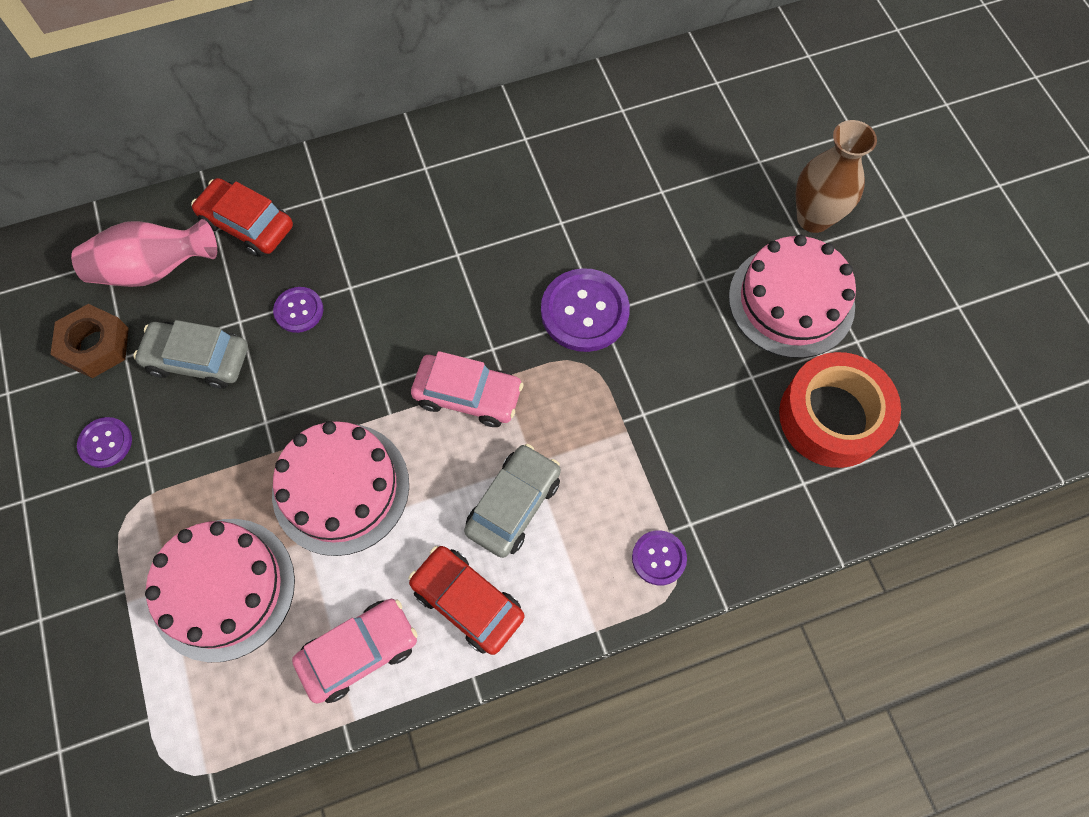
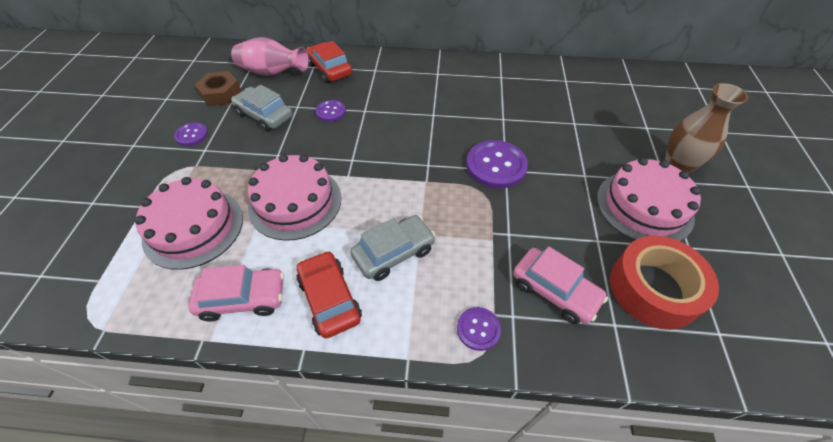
camera: 25 degrees right, 15 degrees down
pink car [411,351,523,427] -> pink car moved to [513,247,608,324]

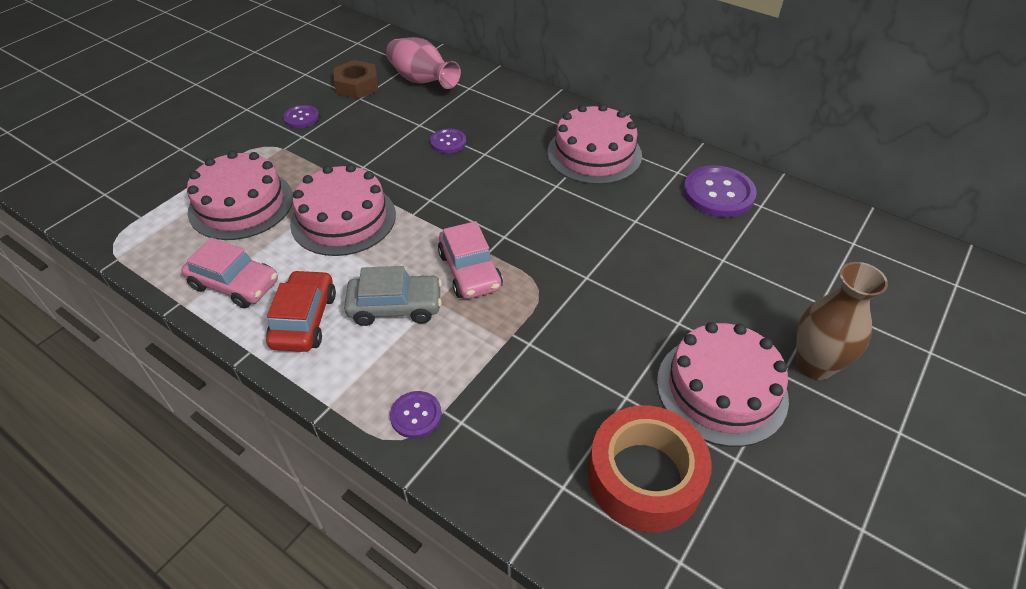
camera: 30 degrees right, 5 degrees down
grey car [231,85,293,132] -> none
red car [306,41,353,83] -> none
purple button [466,140,528,188] -> purple button moved to [683,165,757,217]
pink car [513,247,608,324] -> pink car moved to [438,221,503,299]
none -> pink cake [547,104,642,185]

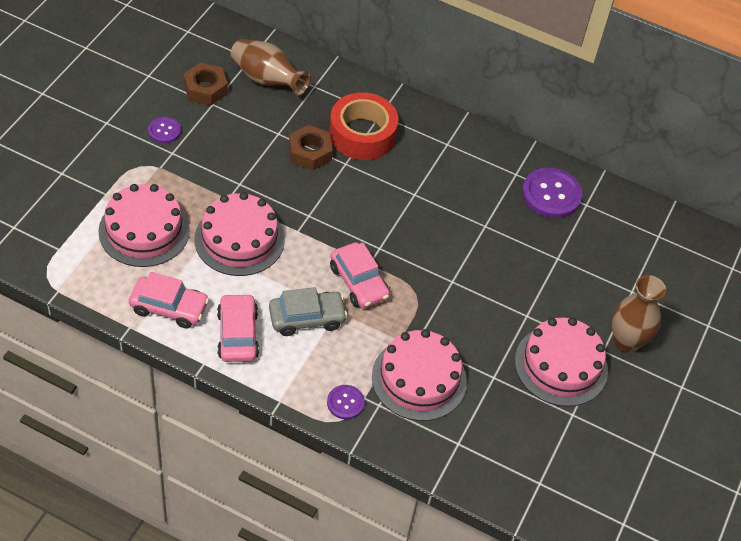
camera: 15 degrees left, 5 degrees up
red car [266,270,336,352] -> pink car [217,293,259,362]
pink vase [386,37,461,89] -> brown vase [230,39,311,96]
purple button [430,128,466,154] -> brown nut [289,125,333,170]
pink cake [547,104,642,185] -> pink cake moved to [372,329,467,421]
red tape [588,405,712,532] -> red tape moved to [329,92,399,160]

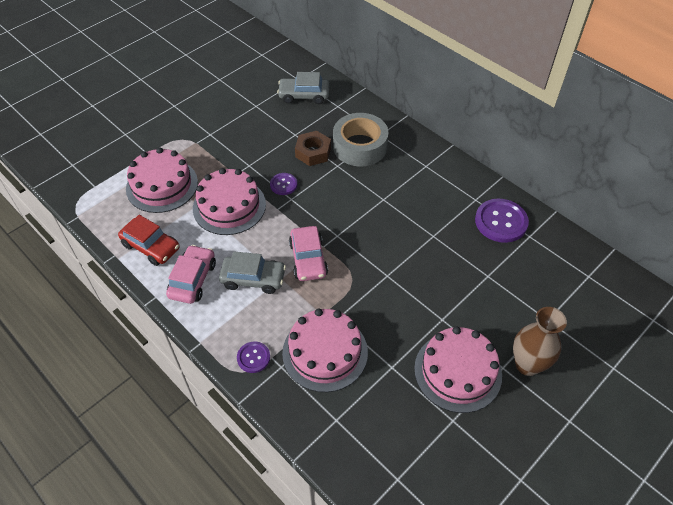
camera: 25 degrees right, 0 degrees up
pink car [129,272,209,329] -> red car [118,215,179,266]
purple button [148,116,181,144] -> purple button moved to [270,173,297,195]
brown nut [183,63,228,106] -> none
brown vase [230,39,311,96] -> grey car [277,72,329,104]
red tape [329,92,399,160] -> grey tape [333,113,389,166]

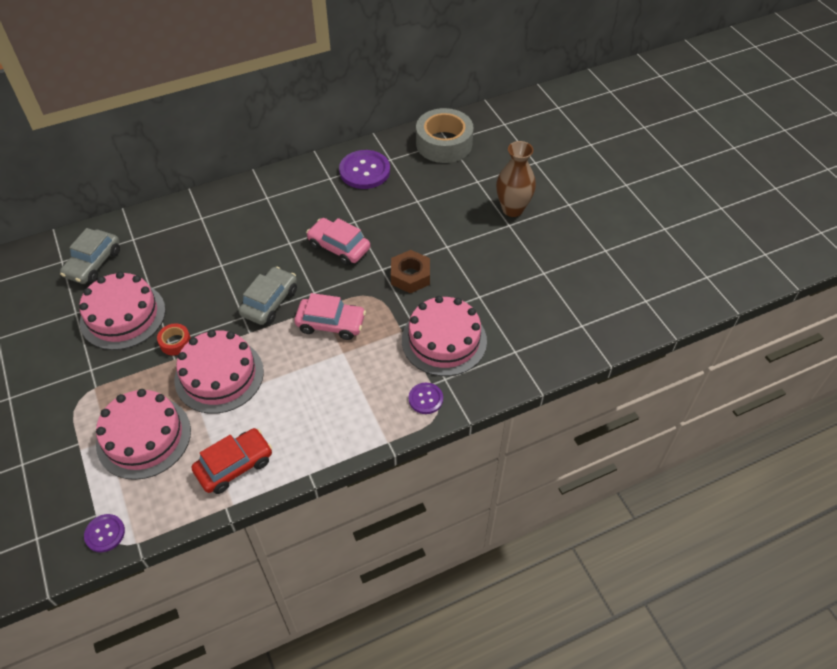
camera: 70 degrees left, 0 degrees up
pink car [166,245,216,304] -> pink car moved to [306,218,370,266]
grey car [219,251,286,294] -> grey car moved to [239,267,297,325]
purple button [270,173,297,195] -> purple button moved to [84,514,125,552]
brown nut [295,131,331,166] -> brown nut moved to [391,250,430,293]
grey tape [333,113,389,166] -> grey tape moved to [416,108,474,163]
pink cake [414,326,502,413] -> pink cake moved to [79,272,166,350]
none -> red tape [157,324,191,356]

